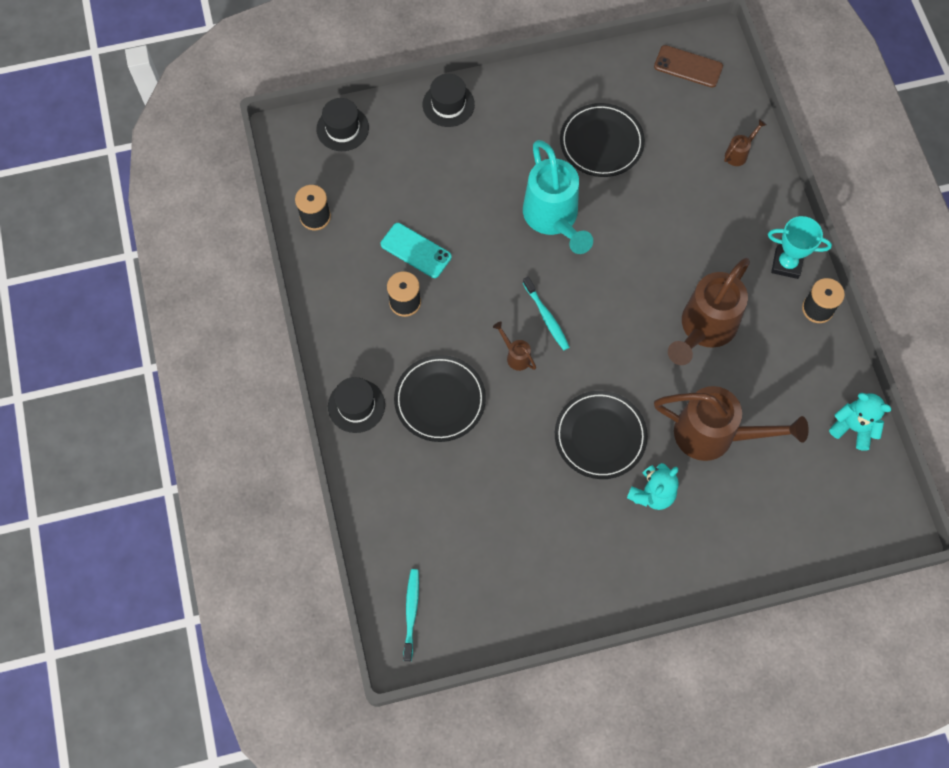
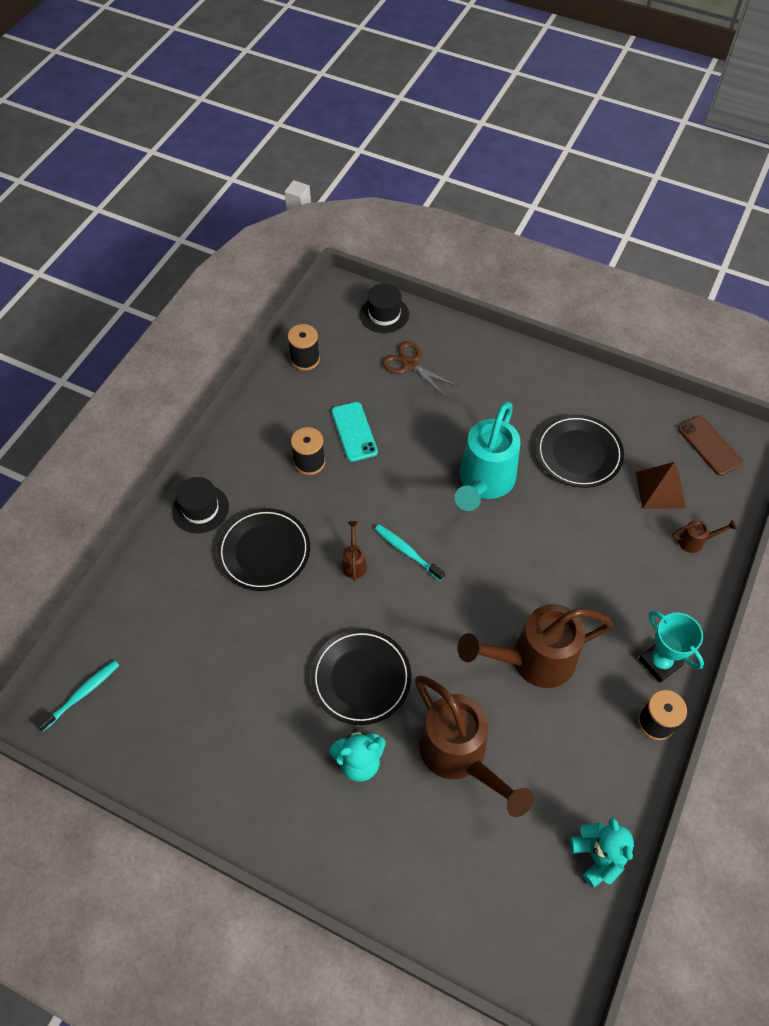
camera: 40 degrees right, 10 degrees down
black hat [423,74,475,127] -> none
turquoise toothbrush [523,277,569,350] -> turquoise toothbrush turned 120 degrees clockwise [375,525,445,581]
none -> brown scissors [382,341,457,397]
none -> brown pyramid [636,462,686,509]

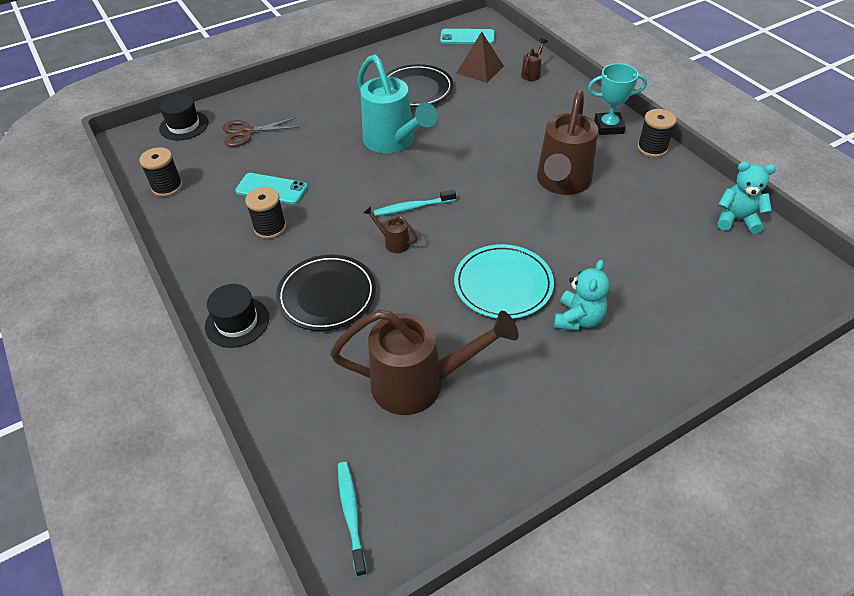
camera: 55 degrees left, 10 degrees down
black plate [311,629,411,725] -> turquoise plate [454,244,554,319]
brown watering can [415,676,533,817] -> brown watering can moved to [330,310,518,415]
brown phone [678,415,743,476] -> turquoise phone [440,29,495,44]

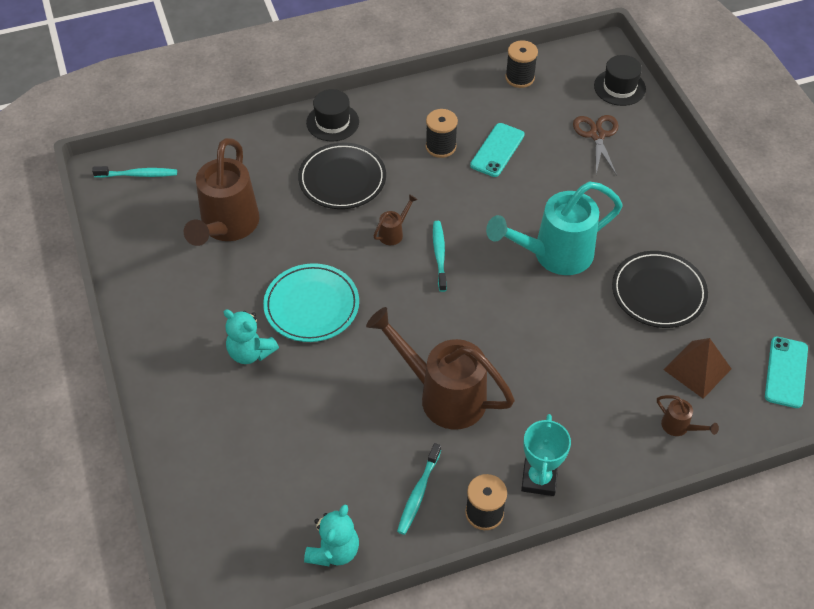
camera: 100 degrees right, 5 degrees up
none -> turquoise toothbrush [397,443,441,535]

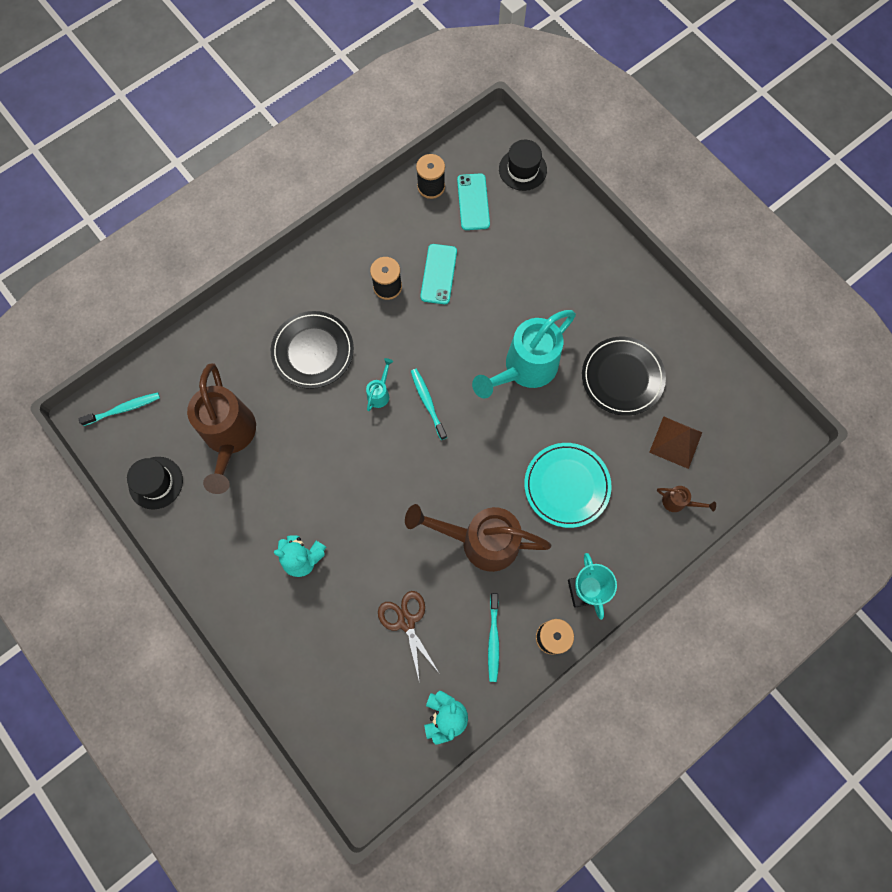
camera: 20 degrees left, 20 degrees up
turquoise plate [263,263,359,342] -> turquoise plate moved to [524,443,612,528]
black hat [306,89,359,141] -> black hat moved to [127,457,183,510]
brown watering can [374,194,418,245] -> turquoise watering can [366,358,393,411]
brown scissors [573,115,619,176] -> brown scissors moved to [378,591,439,679]
turquoise phone [765,337,808,408] -> turquoise phone moved to [457,173,490,230]

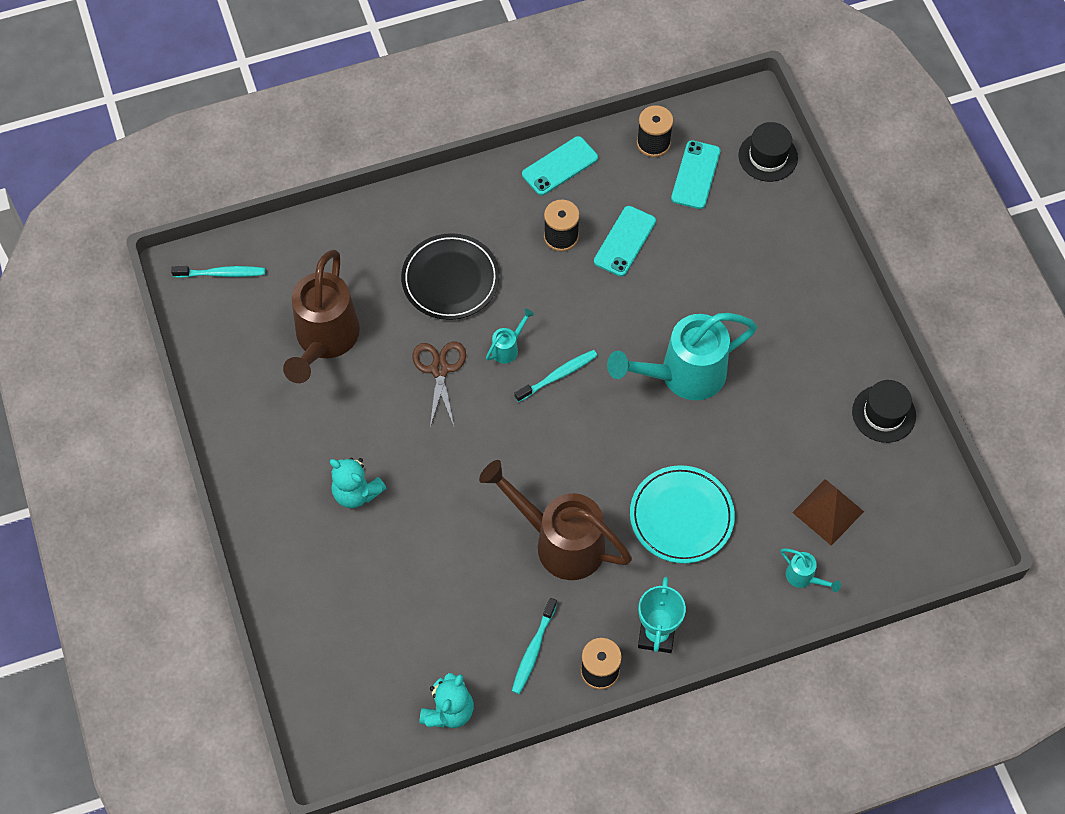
camera: 20 degrees right, 10 degrees down
black hat [127,457,183,510] -> black hat moved to [852,380,916,443]
brown scissors [378,591,439,679] -> brown scissors moved to [412,341,466,427]
turquoise toothbrush [411,369,447,440] -> turquoise toothbrush turned 60 degrees clockwise [514,350,597,402]
black plate [582,337,666,416] -> none
brown watering can [657,486,716,512] -> turquoise watering can [781,548,841,592]
none -> turquoise phone [522,136,598,196]

